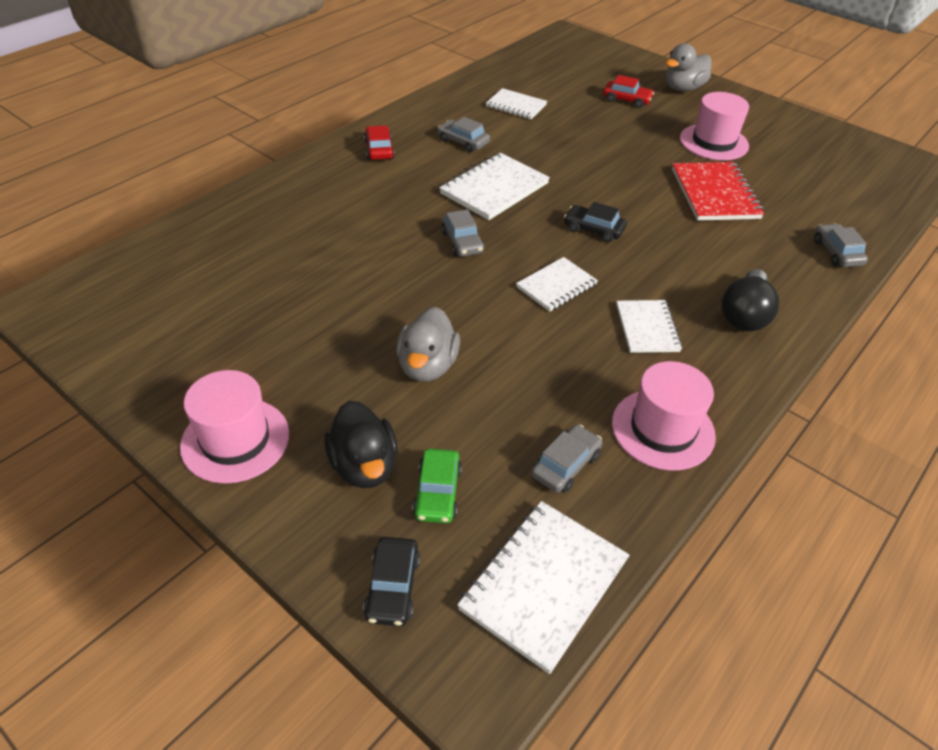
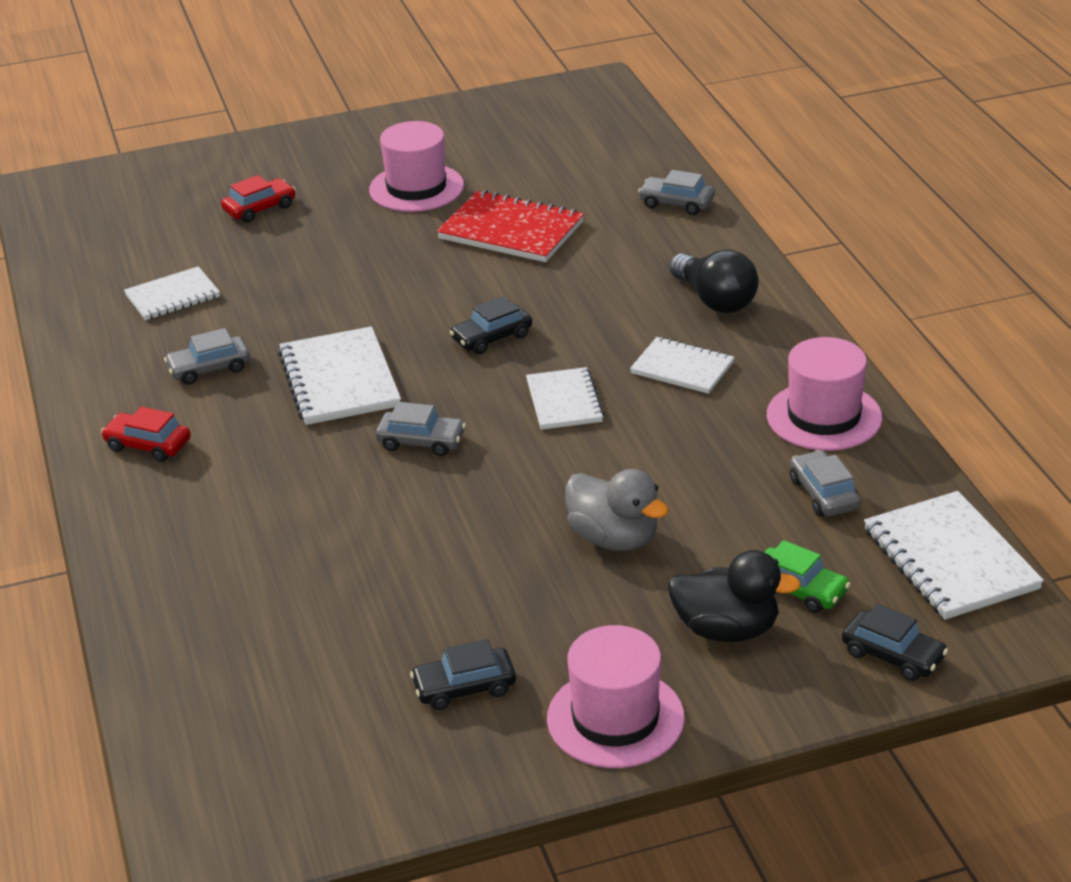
camera: 55 degrees left, 10 degrees down
grey duck [665,43,711,91] -> none
none -> black car [410,639,516,710]

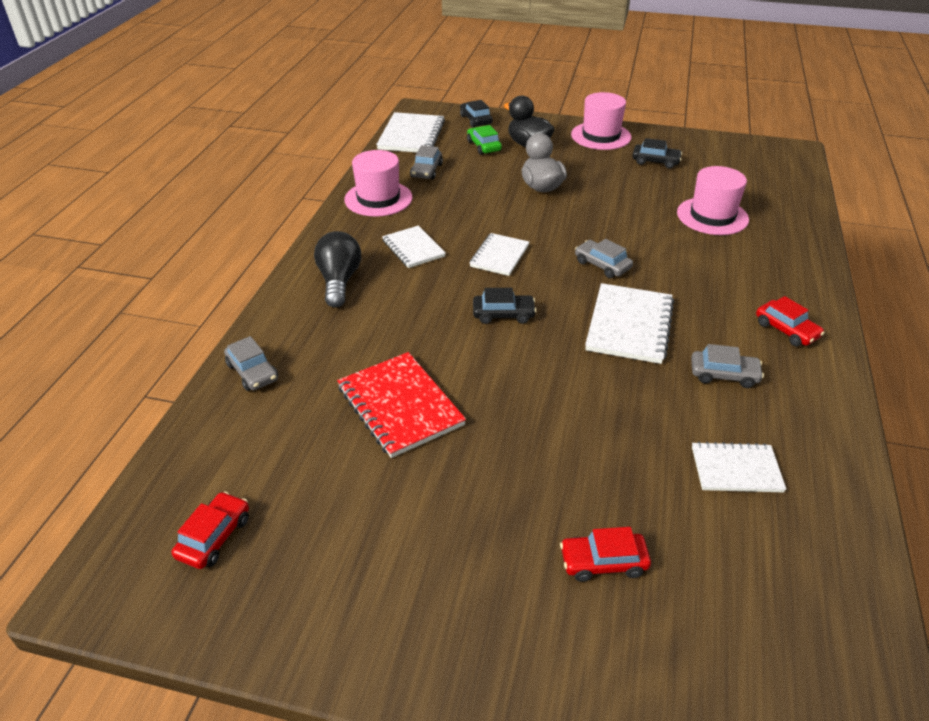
camera: 150 degrees left, 5 degrees up
pink hat [369,121,464,212] -> pink hat moved to [677,166,749,235]
none -> red car [172,492,249,569]

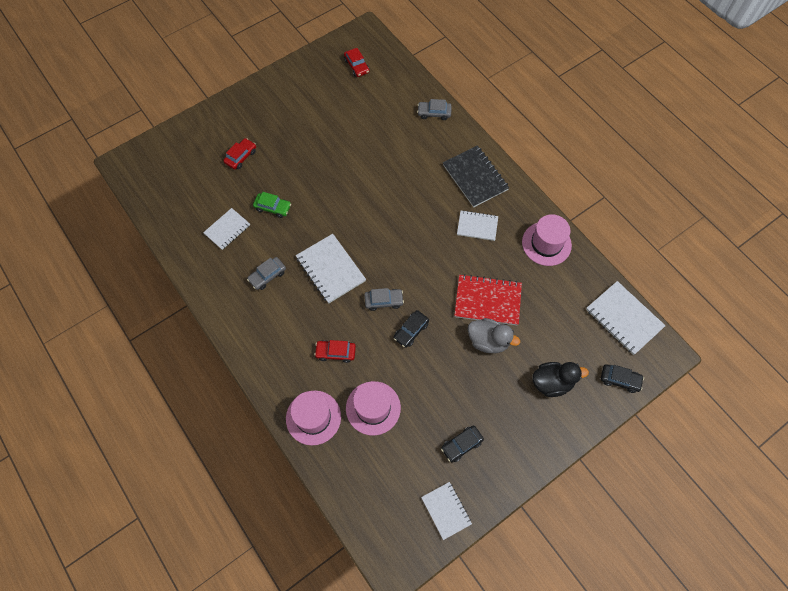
camera: 130 degrees right, 25 degrees up
black light bulb [314,231,361,307] -> black notebook [443,145,509,207]
red notebook [337,352,466,458] -> red notebook moved to [454,274,522,326]
grey car [410,145,443,179] -> none
green car [467,125,502,155] -> green car moved to [253,192,291,218]
white notebook [469,233,529,276] -> white notebook moved to [421,482,472,540]
black car [473,288,536,324] -> black car moved to [394,310,429,348]
pink hat [571,92,632,150] -> pink hat moved to [286,391,341,445]
red car [756,296,824,346] -> red car moved to [314,340,356,363]

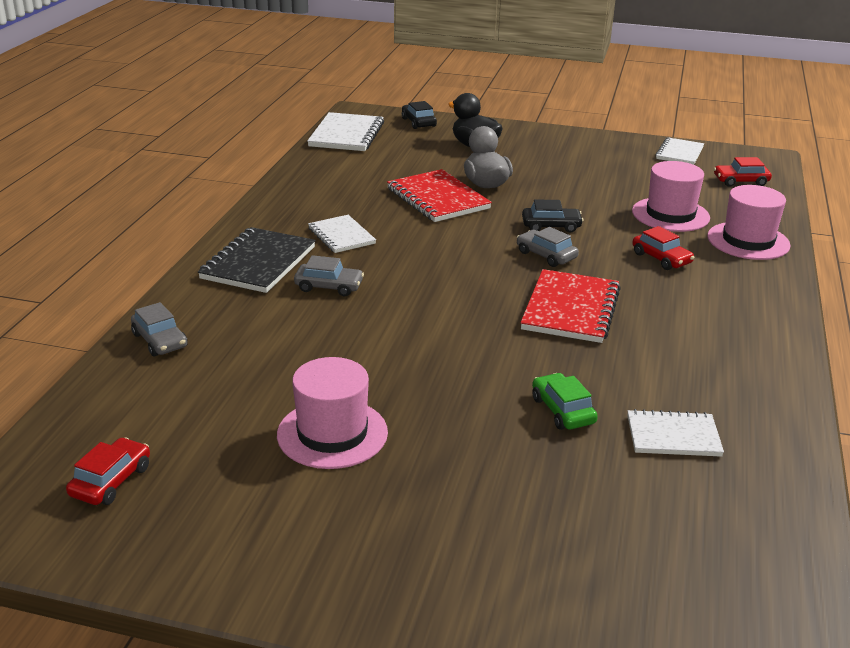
camera: 130 degrees left, 35 degrees down
red car [223,138,256,170] -> red car moved to [714,157,772,187]
grey car [247,257,286,290] -> grey car moved to [294,255,364,296]
white notebook [296,234,366,303] -> red notebook [520,269,621,343]
black car [441,425,484,462] -> none
pink hat [522,214,572,266] -> pink hat moved to [277,357,388,469]

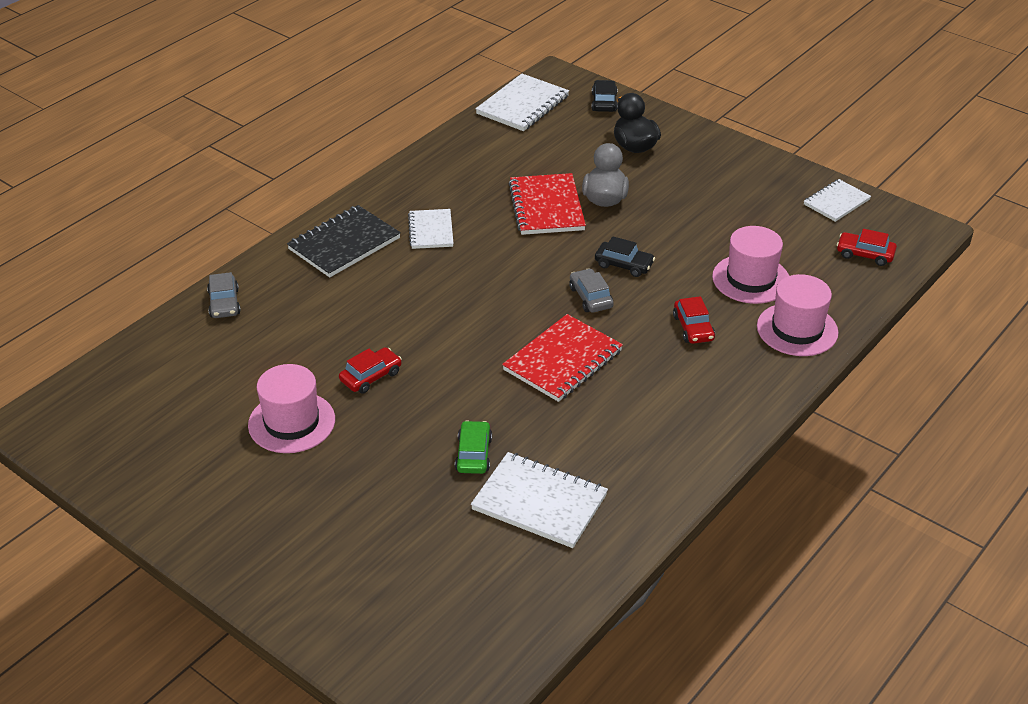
camera: 25 degrees right, 10 degrees up
red car [66,437,150,505] -> red car moved to [339,347,402,393]
grey car [294,255,364,296] -> none
white notebook [627,409,724,457] -> white notebook [471,452,608,548], size x1.57

